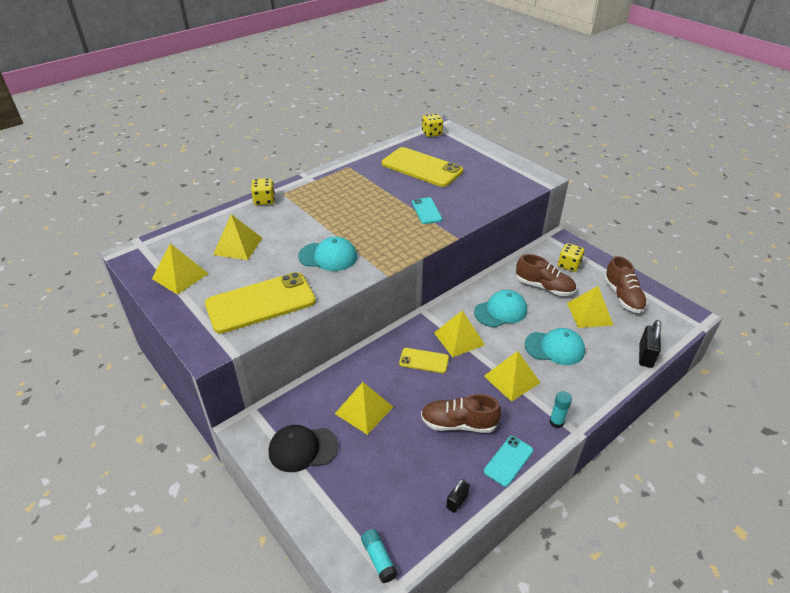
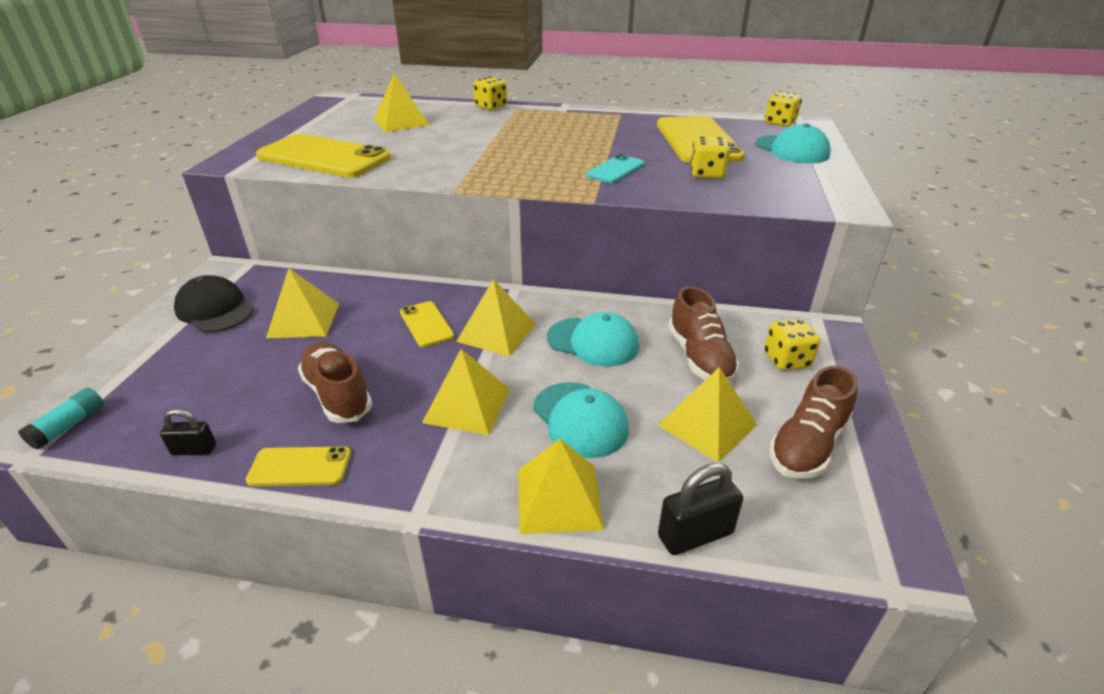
camera: 50 degrees right, 5 degrees down
yellow pyramid [152,243,209,294] -> yellow pyramid moved to [518,439,604,534]
turquoise cap [298,237,357,271] -> turquoise cap moved to [755,123,831,164]
turquoise phone [484,436,533,487] -> yellow phone [246,447,351,486]
turquoise glue stick [549,391,572,428] -> none
none -> yellow dice [690,136,730,179]

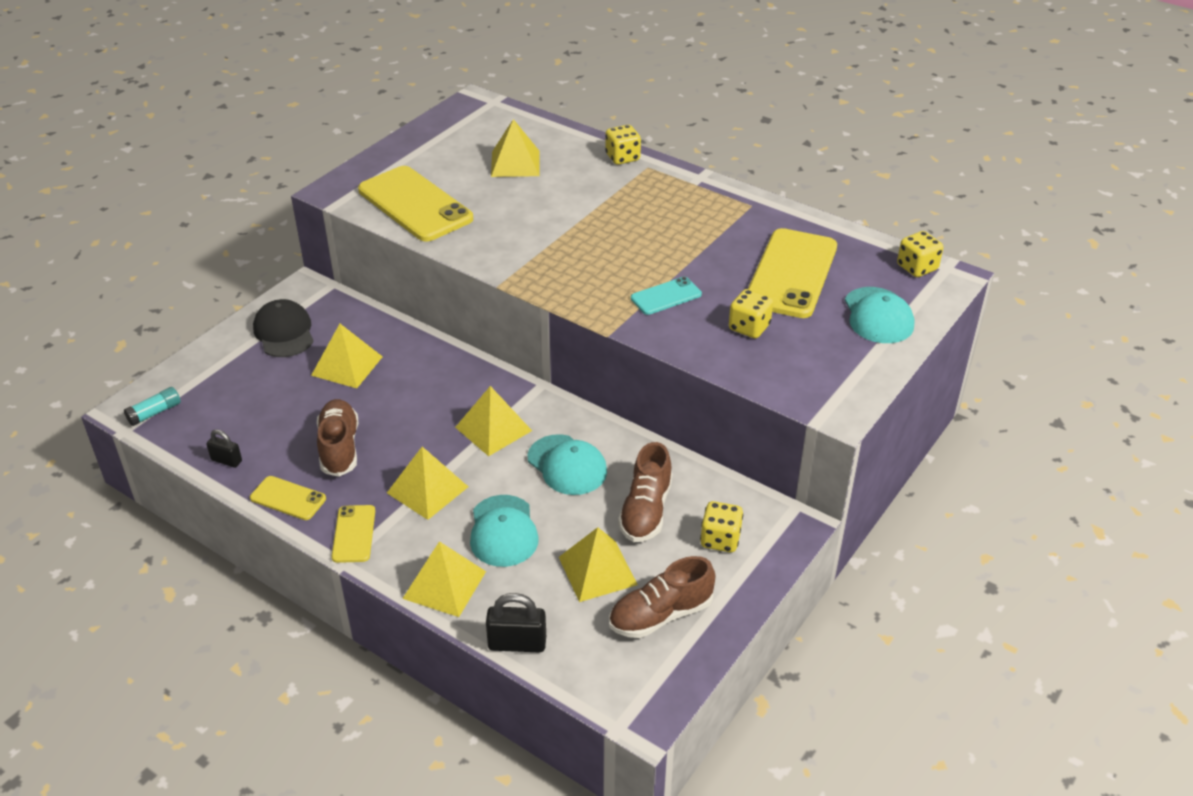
camera: 25 degrees right, 5 degrees up
yellow phone [400,301,454,347] -> yellow phone moved to [331,505,375,563]

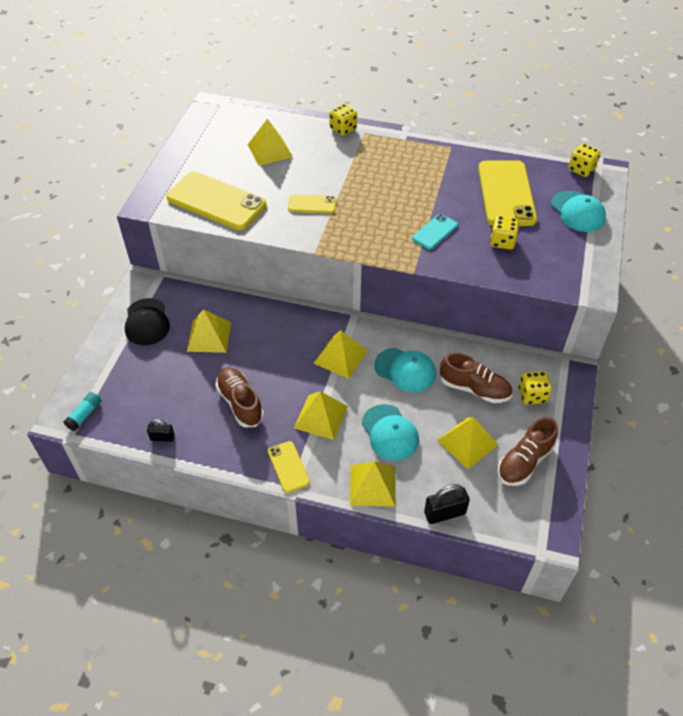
camera: 20 degrees left, 10 degrees up
yellow phone [250,476,326,520] -> yellow phone moved to [288,194,336,214]
black cap [253,299,314,357] -> black cap turned 150 degrees counterclockwise [125,298,170,345]
brown shoe [618,442,672,542] -> brown shoe turned 60 degrees counterclockwise [440,352,512,403]

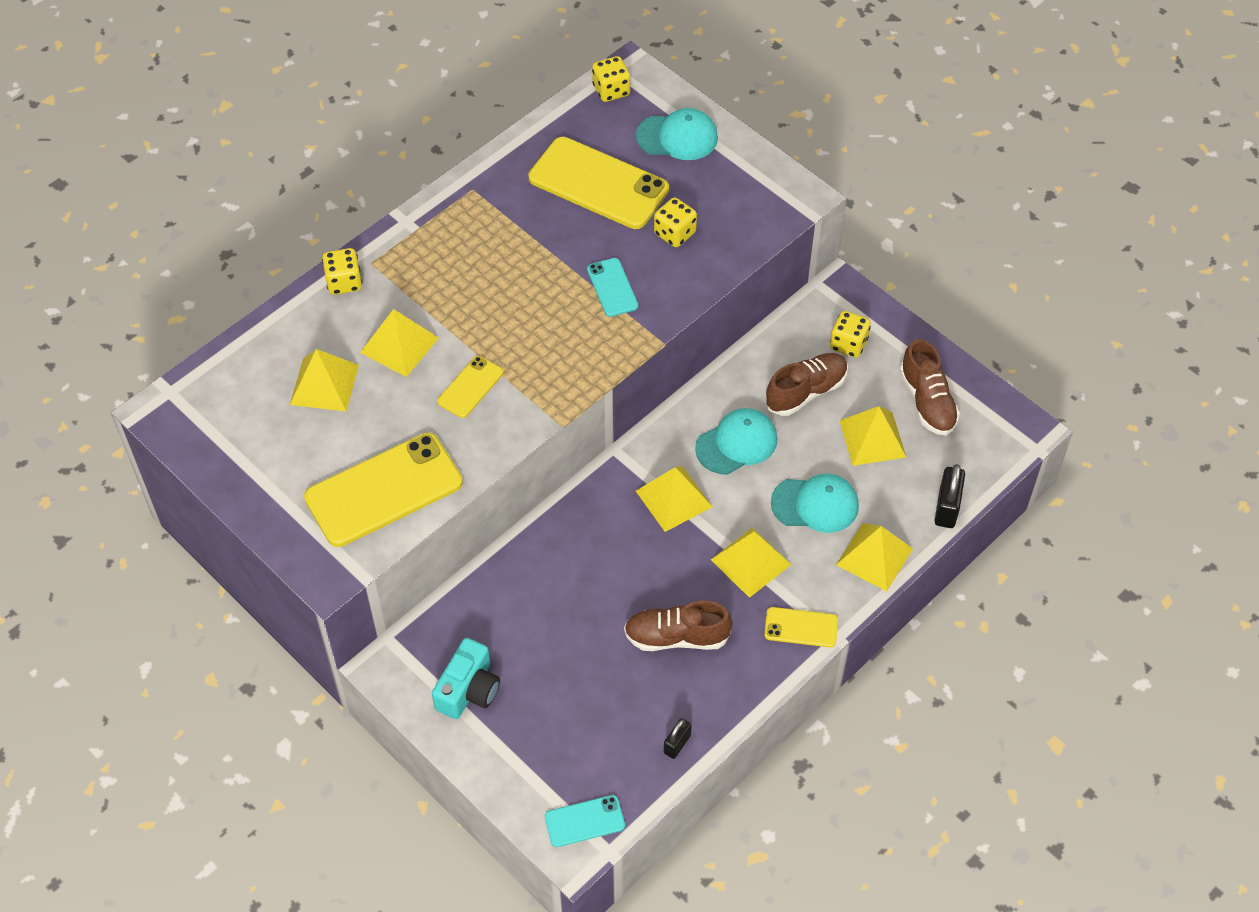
camera: 60 degrees left, 5 degrees up
turquoise glue stick [64,392,101,431] -> turquoise phone [545,795,625,847]
black cap [125,298,170,345] -> turquoise camera [432,638,500,719]
yellow pyramid [187,310,231,353] -> yellow pyramid moved to [360,309,439,377]

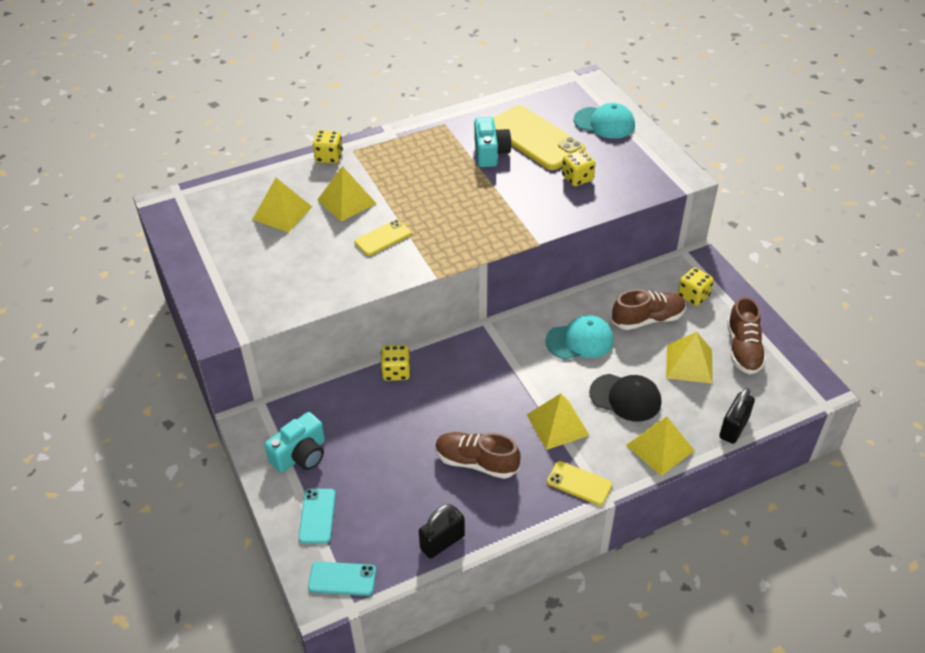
camera: 20 degrees right, 10 degrees down
yellow phone [304,433,463,547] -> none
turquoise phone [587,258,638,317] -> turquoise phone moved to [298,489,336,544]
yellow dice [592,56,630,102] -> yellow dice moved to [381,345,411,381]
yellow pyramid [636,466,713,532] -> none
black padlock [664,718,692,759] -> black padlock [419,504,465,559], size x1.60
turquoise cap [771,474,859,533] -> black cap [589,374,661,422]
none -> turquoise camera [474,117,512,167]

